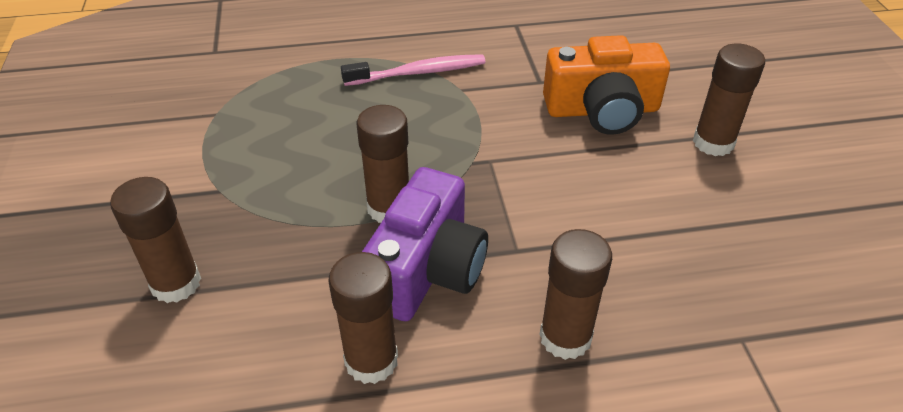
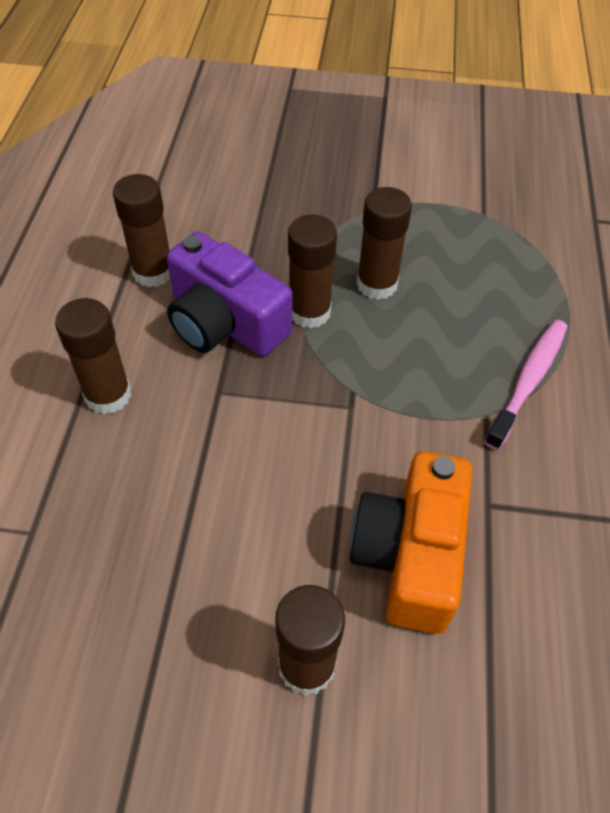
camera: 105 degrees right, 10 degrees up
brown glue stick [110,177,201,303] -> brown glue stick moved to [357,187,412,300]
pink toothbrush [341,54,485,86] -> pink toothbrush turned 150 degrees counterclockwise [484,320,567,450]

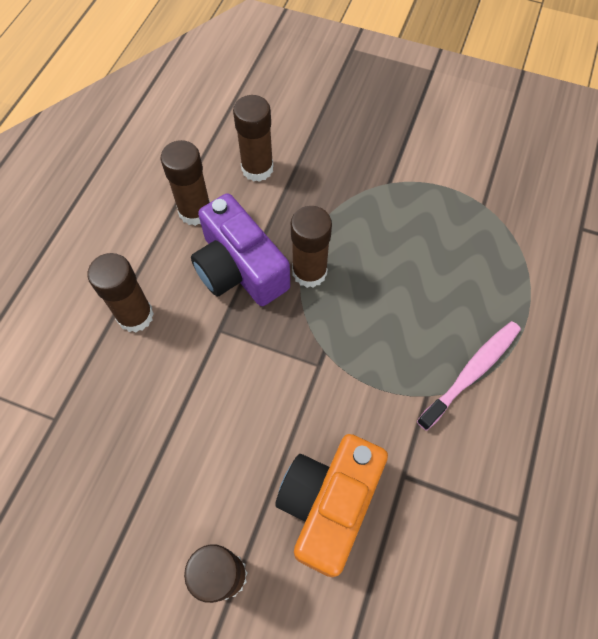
camera: 15 degrees right, 10 degrees up
brown glue stick [357,187,412,300] -> brown glue stick moved to [233,95,273,182]

